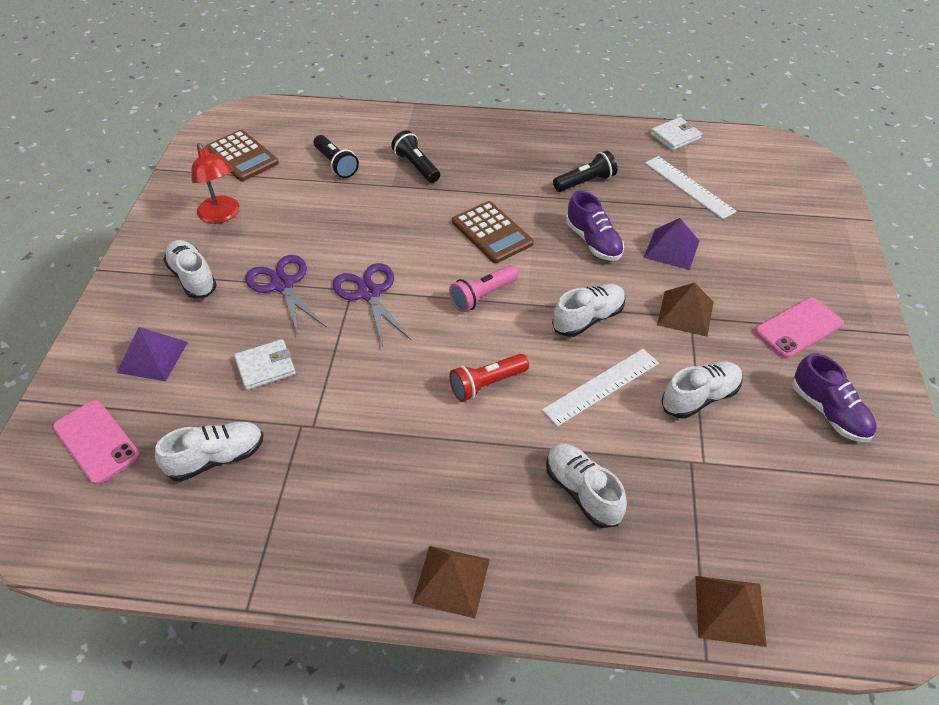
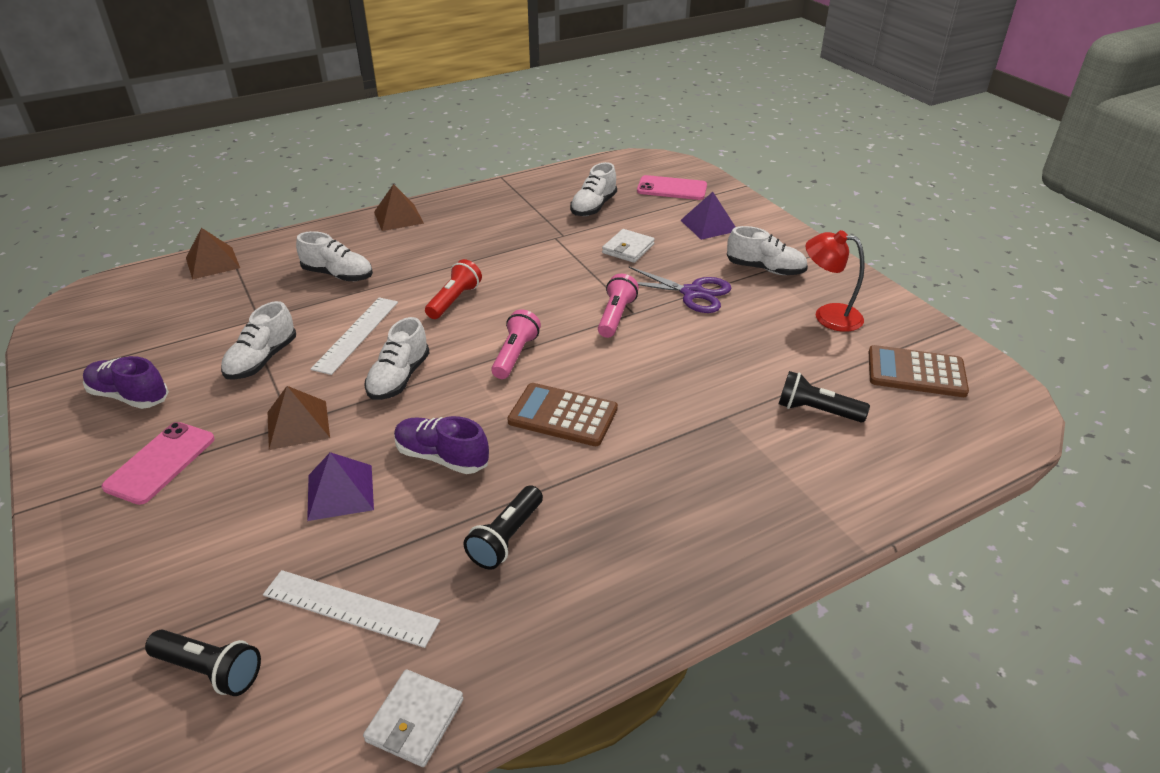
camera: 145 degrees right, 10 degrees down
purple scissors [332,263,411,347] -> pink flashlight [598,274,639,338]
black flashlight [391,130,440,183] -> black flashlight moved to [145,630,261,696]

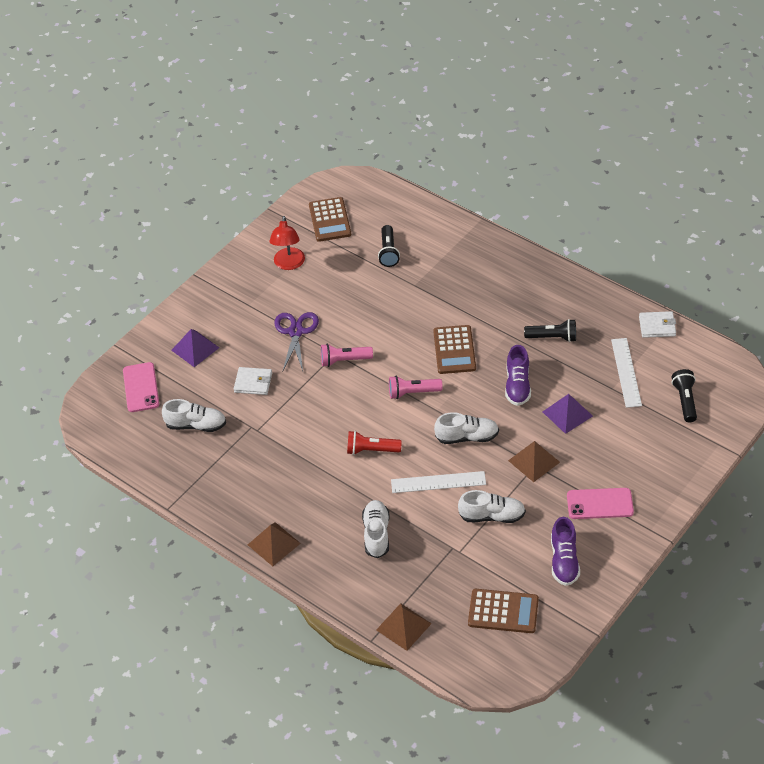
camera: 110 degrees left, 10 degrees up
white shoe [727,226,808,275] -> none
none -> brown calculator [468,589,539,633]

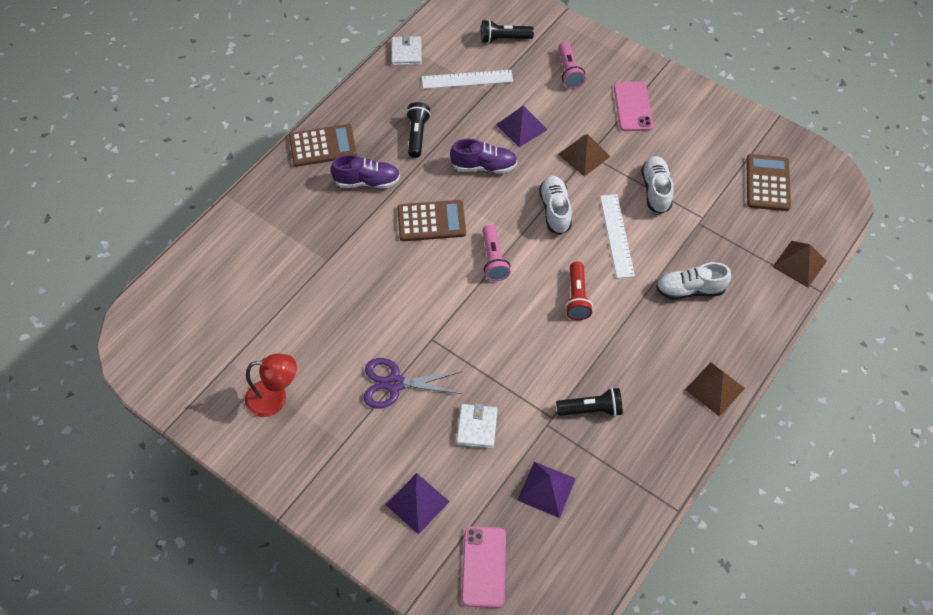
camera: 95 degrees left, 10 degrees up
pink phone [123,362,159,412] -> pink phone turned 75 degrees counterclockwise [462,526,506,608]
white shoe [162,399,226,432] -> purple pyramid [517,462,576,518]
brown calculator [309,197,351,242] -> brown calculator moved to [289,124,357,167]
pink flashlight [321,344,373,367] -> pink flashlight moved to [558,42,586,89]
black flashlight [378,225,400,267] -> black flashlight moved to [556,388,623,417]
purple shoe [551,517,580,586] -> purple shoe moved to [331,154,400,188]

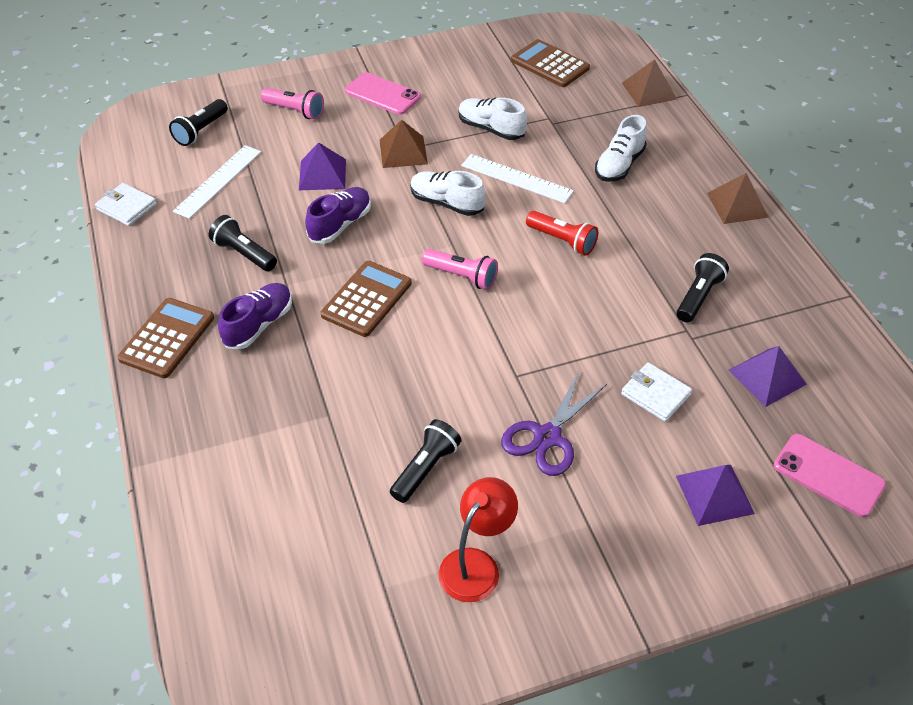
camera: 55 degrees left, 10 degrees down
none -> black flashlight [390,419,461,503]

